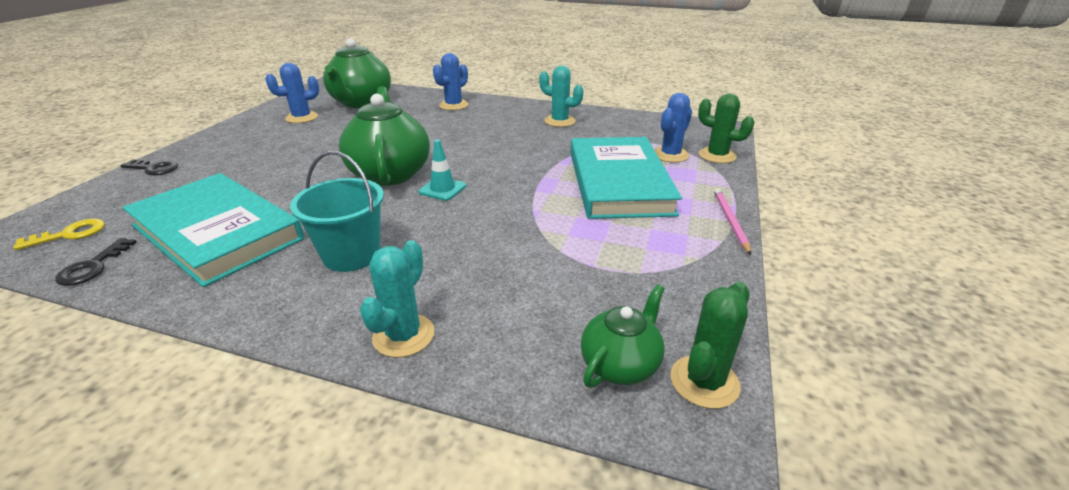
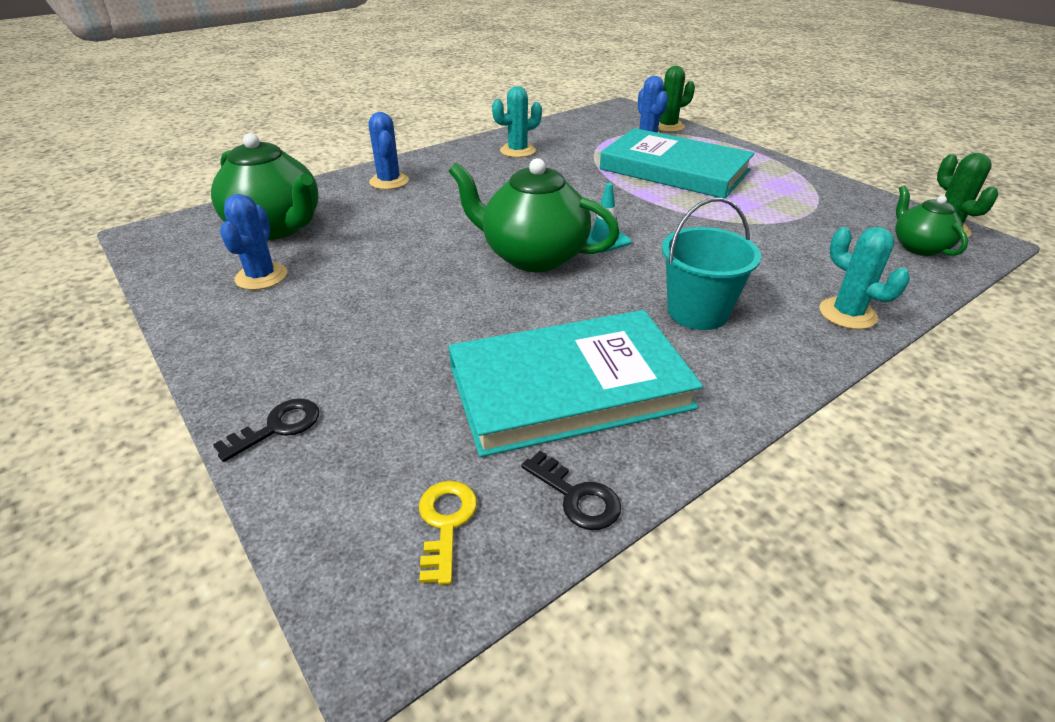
camera: 55 degrees left, 5 degrees up
pink pencil [714,188,751,255] -> none

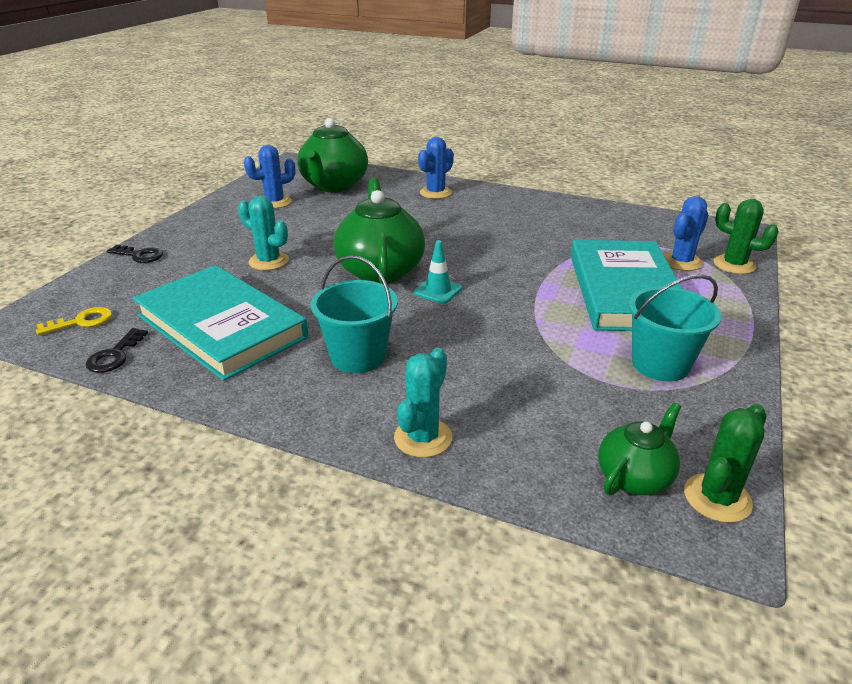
camera: 60 degrees right, 5 degrees down
turquoise cactus [492,86,542,158] -> turquoise cactus moved to [238,196,289,270]
none -> turquoise bucket [629,275,721,381]

